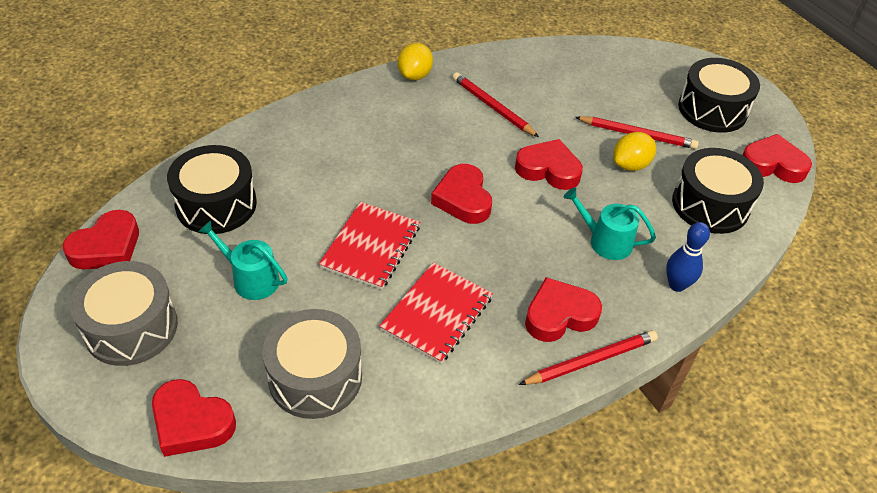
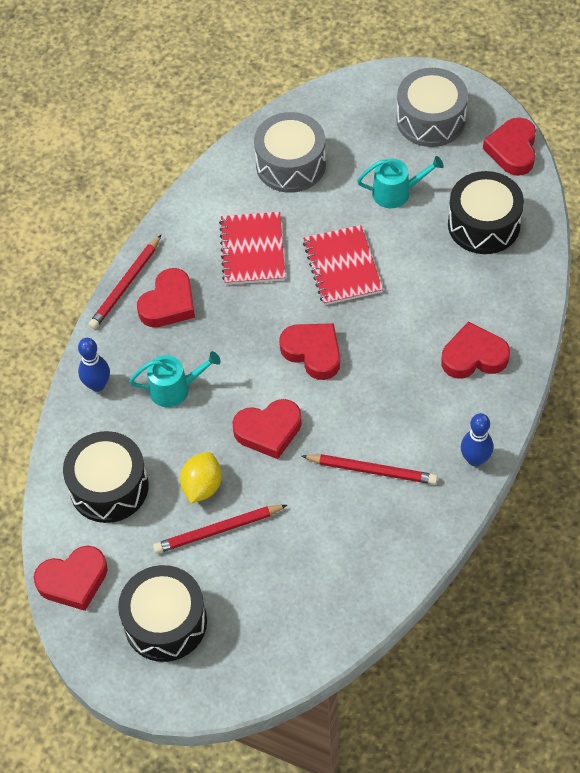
camera: 150 degrees right, 10 degrees up
red heart [152,379,236,457] -> red heart moved to [441,322,510,379]
yellow lemon [398,43,433,80] -> blue bowling pin [461,413,493,466]

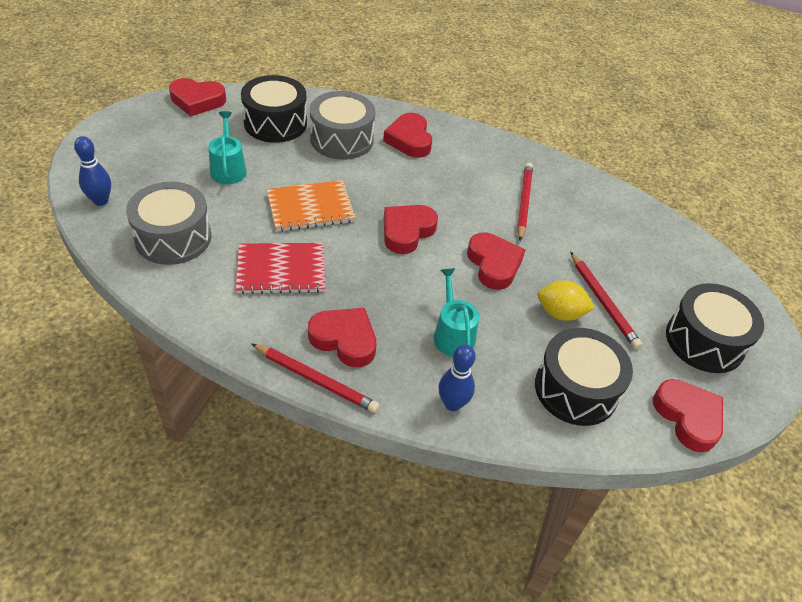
camera: 100 degrees left, 10 degrees down
red notebook [303,225,383,305] -> orange notebook [266,180,355,232]
grey drum [396,68,468,147] -> grey drum moved to [310,91,375,160]
blue bowling pin [461,413,493,466] -> blue bowling pin moved to [74,136,111,206]

